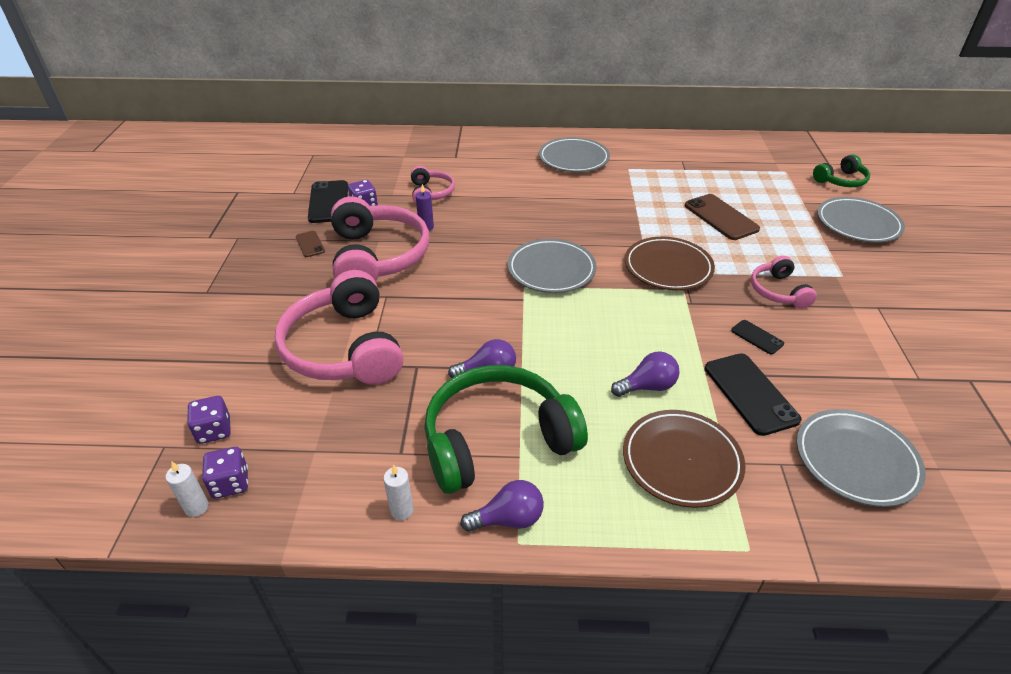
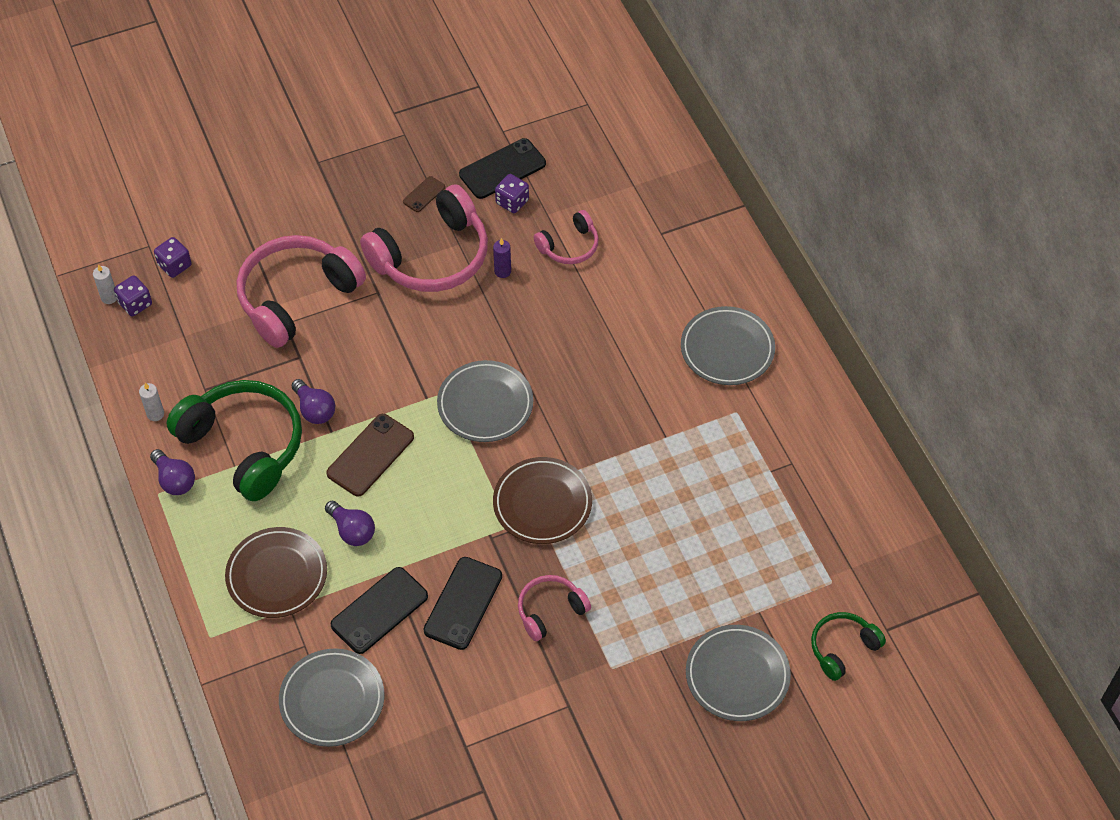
camera: 65 degrees right, 15 degrees up
brown phone [685,194,760,240] -> brown phone moved to [326,414,414,496]
black phone [731,320,784,354] -> black phone [424,557,502,650], size x1.92
green headphones [813,154,870,187] -> green headphones turned 105 degrees clockwise [811,612,886,681]

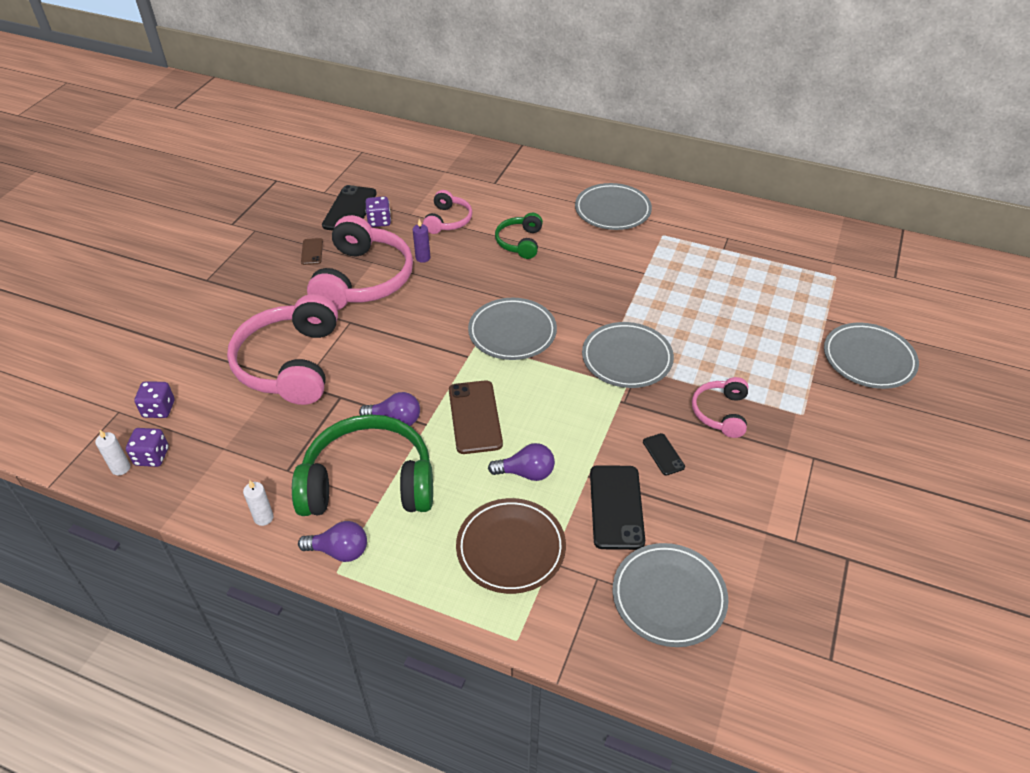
camera: 45 degrees left, 10 degrees down
black phone [424,557,502,650] -> black phone [643,433,685,476], size x0.52
brown plate [493,457,592,544] -> grey plate [582,322,674,388]
green headphones [811,612,886,681] -> green headphones moved to [495,213,543,259]

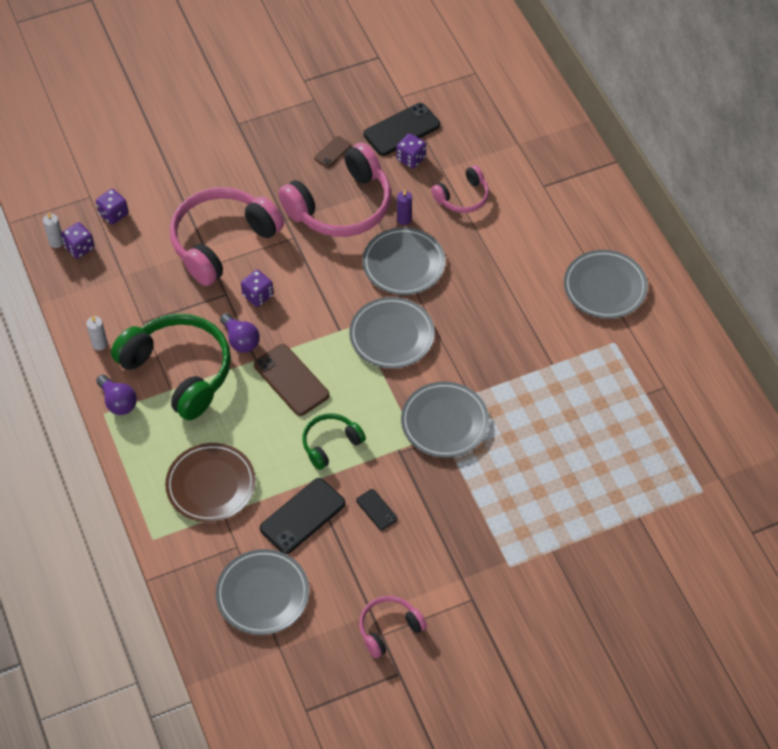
camera: 45 degrees right, 10 degrees up
brown phone [449,380,503,454] -> brown phone turned 75 degrees counterclockwise [254,344,329,416]
purple light bulb [488,443,555,481] -> none
green headphones [495,213,543,259] -> green headphones moved to [302,413,366,470]
black phone [643,433,685,476] -> black phone turned 60 degrees counterclockwise [356,489,397,530]
pink headphones [692,377,748,438] -> pink headphones moved to [359,596,427,658]
grey plate [824,323,919,389] -> grey plate moved to [362,227,445,295]
none -> purple dice [241,270,273,307]

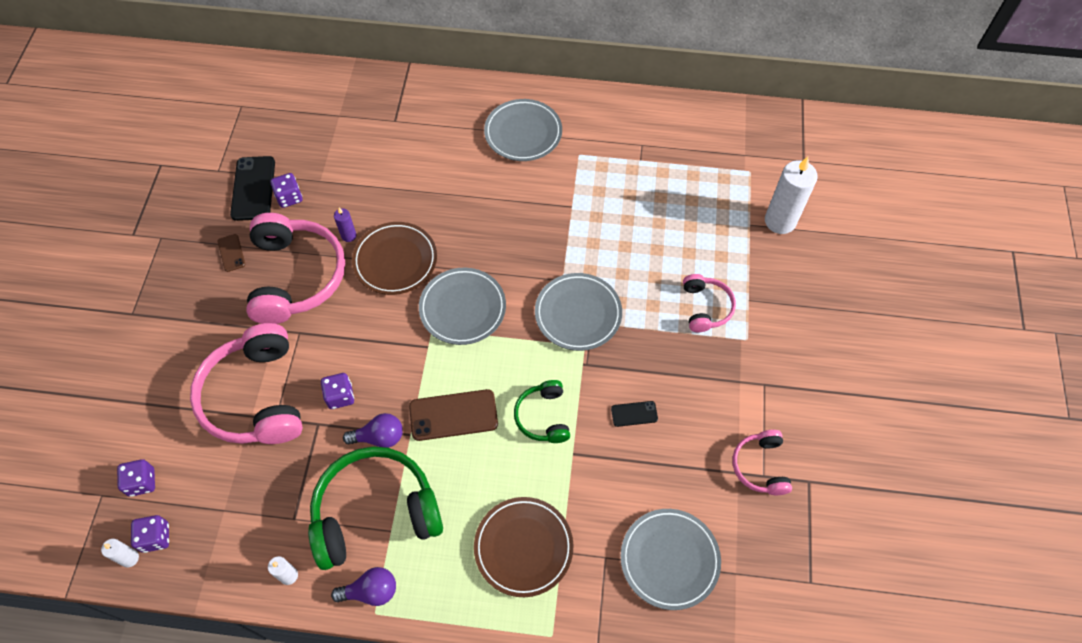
camera: 60 degrees left, 5 degrees up
black phone [260,478,345,554] -> none
grey plate [362,227,445,295] -> brown plate [352,222,437,295]
pink headphones [431,165,489,213] -> pink headphones moved to [683,274,736,332]
none -> white candle [765,157,818,234]

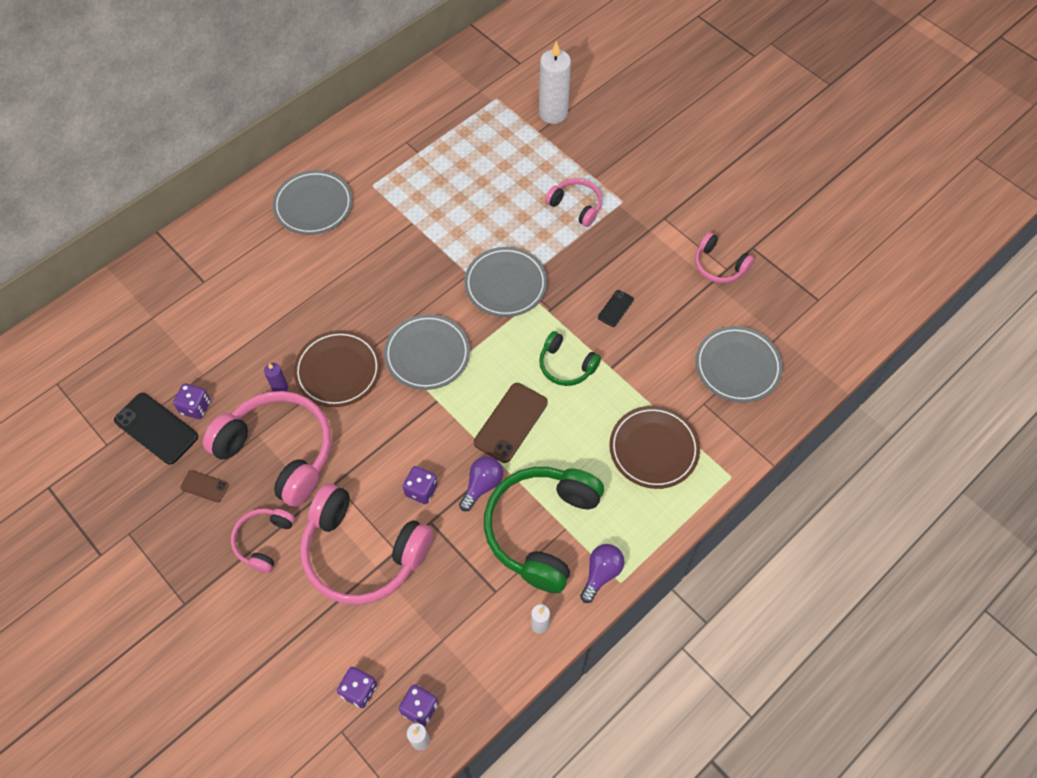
camera: 50 degrees left, 0 degrees up
none -> pink headphones [231,508,295,573]

